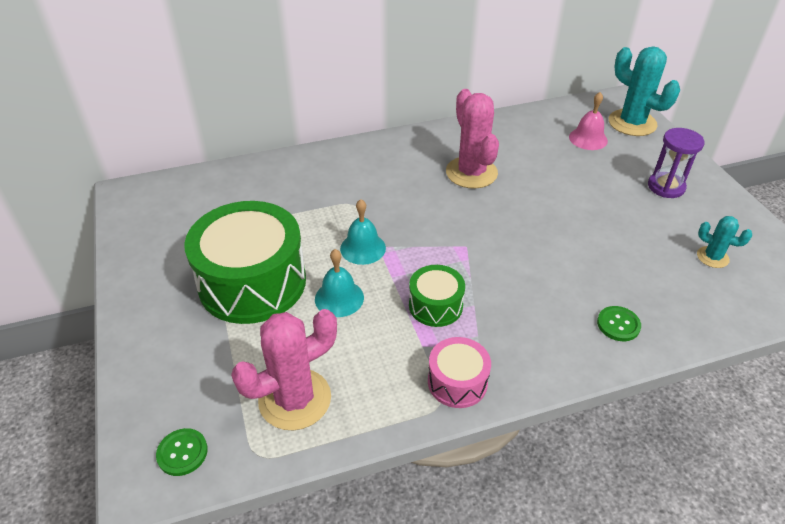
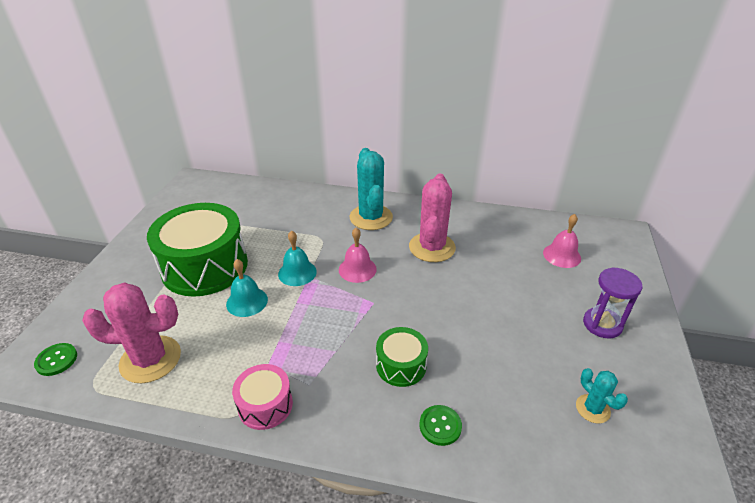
camera: 30 degrees right, 5 degrees down
green drum [409,265,465,327] -> green drum moved to [376,327,428,387]
turquoise cactus [609,46,680,136] -> turquoise cactus moved to [350,148,393,230]
none -> pink bell [339,228,377,283]

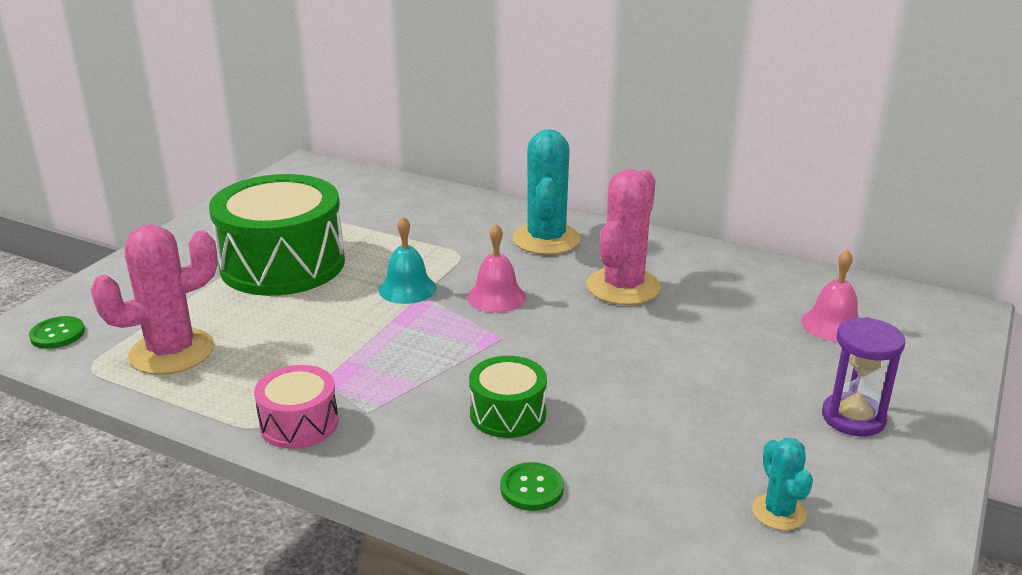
camera: 15 degrees right, 10 degrees down
pink cactus [82,282,181,383] -> pink cactus turned 45 degrees counterclockwise [91,225,218,375]
turquoise bell [226,259,268,317] -> none

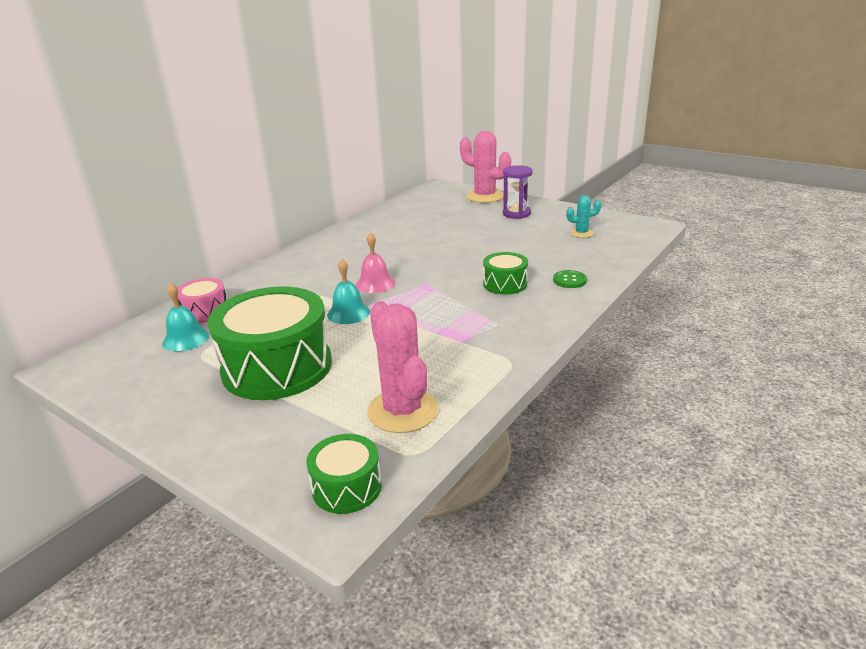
camera: 80 degrees left, 0 degrees up
green button [29,316,85,349] -> green drum [306,434,382,514]
pink drum [254,365,338,449] -> pink drum moved to [178,278,226,323]
turquoise cactus [513,129,581,255] -> none
pink cactus [587,169,661,305] -> pink cactus moved to [460,131,511,203]
pink bell [801,249,859,342] -> none
none -> turquoise bell [162,283,209,351]

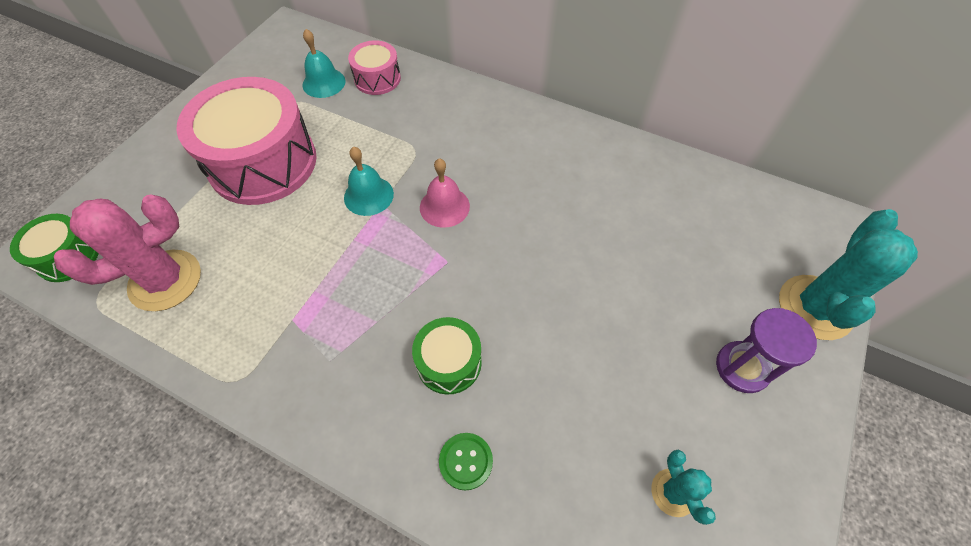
camera: 80 degrees right, 30 degrees up
green drum [208,287,332,400] -> pink drum [176,77,317,205]
pink cactus [460,131,511,203] -> turquoise cactus [779,209,918,340]

